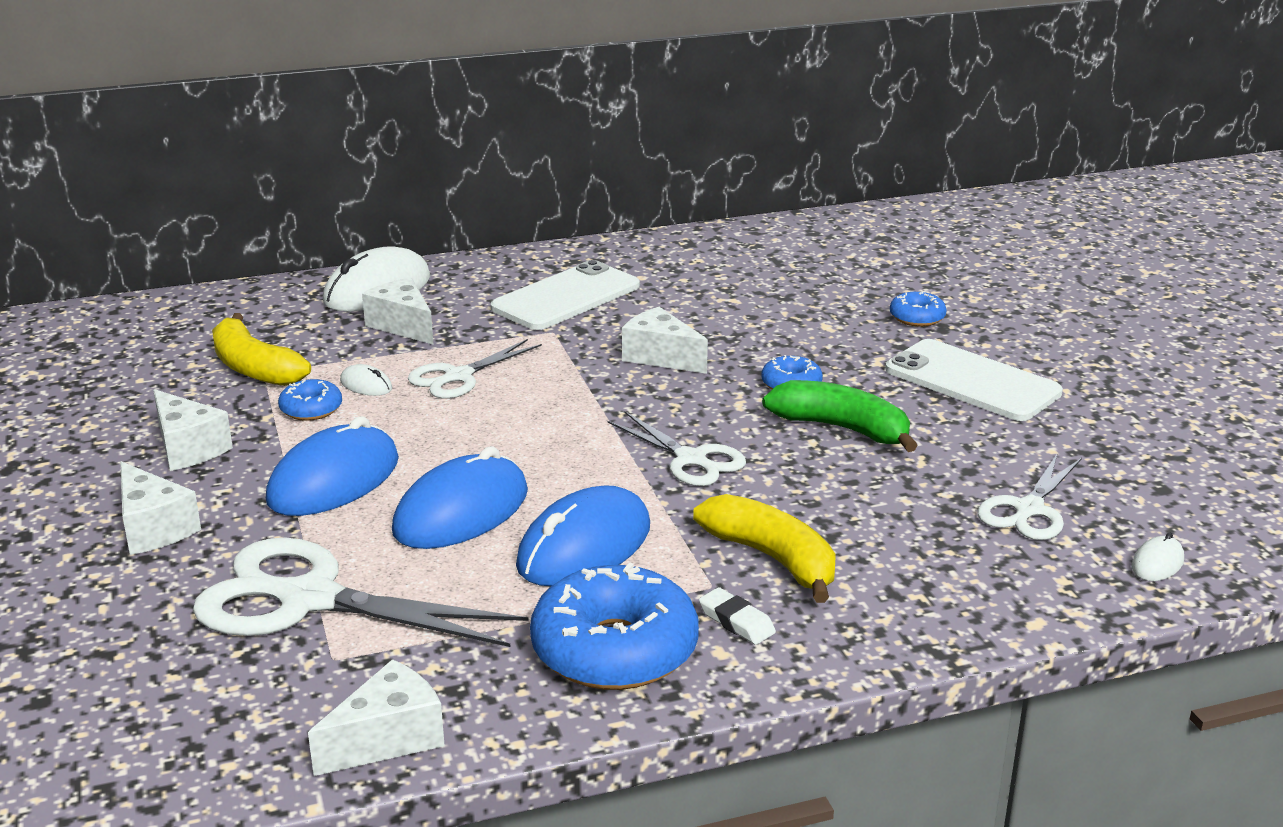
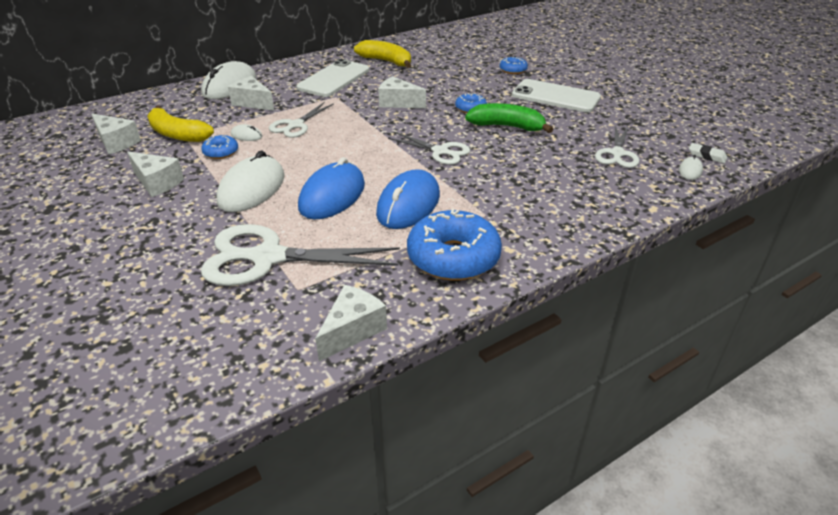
camera: 15 degrees left, 10 degrees up
white cheese [120,462,201,555] -> white cheese moved to [91,114,141,154]
blue mouse [266,416,399,516] -> white mouse [216,150,285,212]
yellow banana [693,494,836,603] -> yellow banana moved to [354,40,411,68]
white eraser [699,587,776,645] -> white eraser moved to [689,143,727,163]

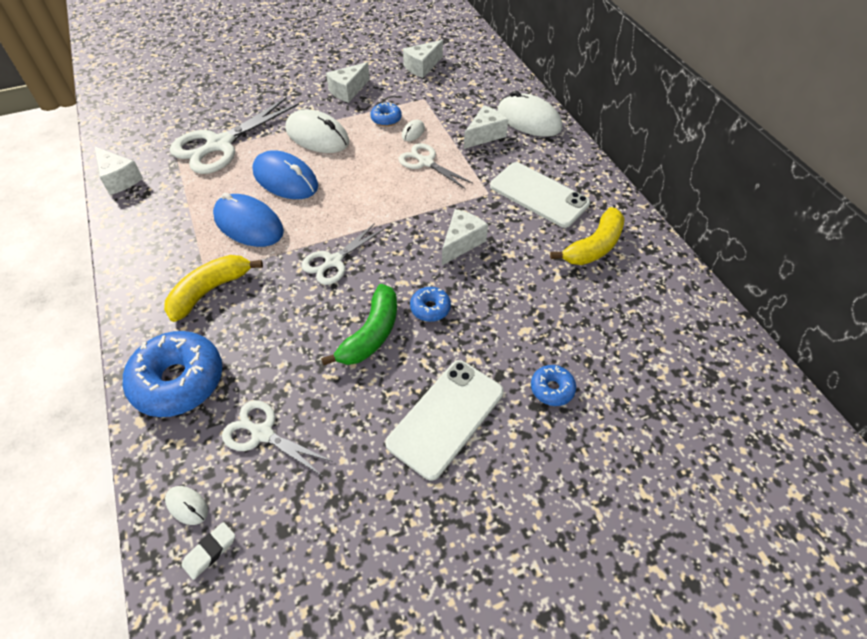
camera: 100 degrees right, 15 degrees up
yellow banana [147,105,214,142] -> yellow banana moved to [164,255,263,322]
white scissors [201,224,400,286] -> white scissors turned 150 degrees counterclockwise [170,97,299,174]
blue donut [407,208,502,281] -> blue donut moved to [123,331,222,417]

